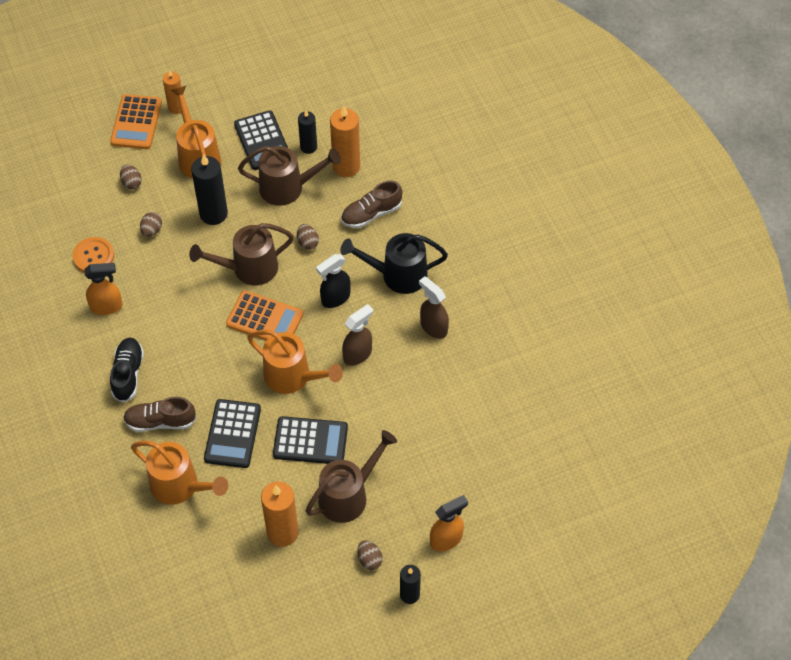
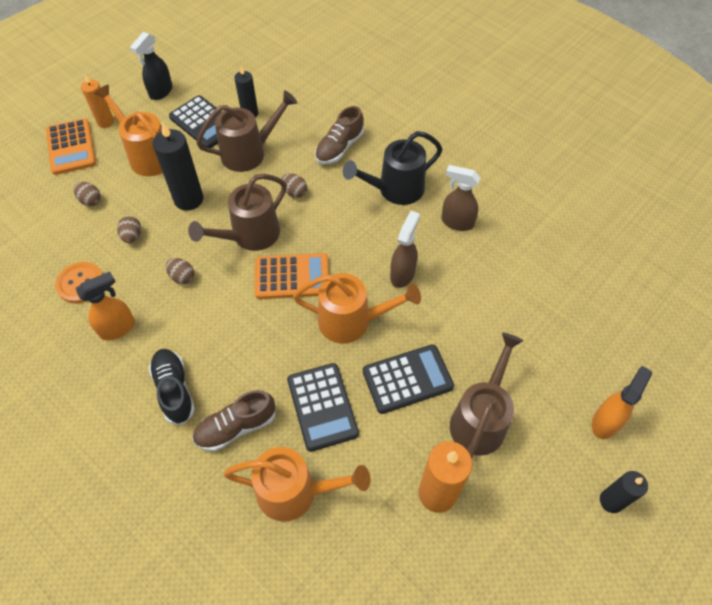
camera: 25 degrees left, 0 degrees up
black spray bottle [316,254,351,308] -> black spray bottle moved to [130,32,173,100]
orange candle [330,106,360,177] -> none
brown egg [357,540,383,570] -> brown egg moved to [166,258,194,284]

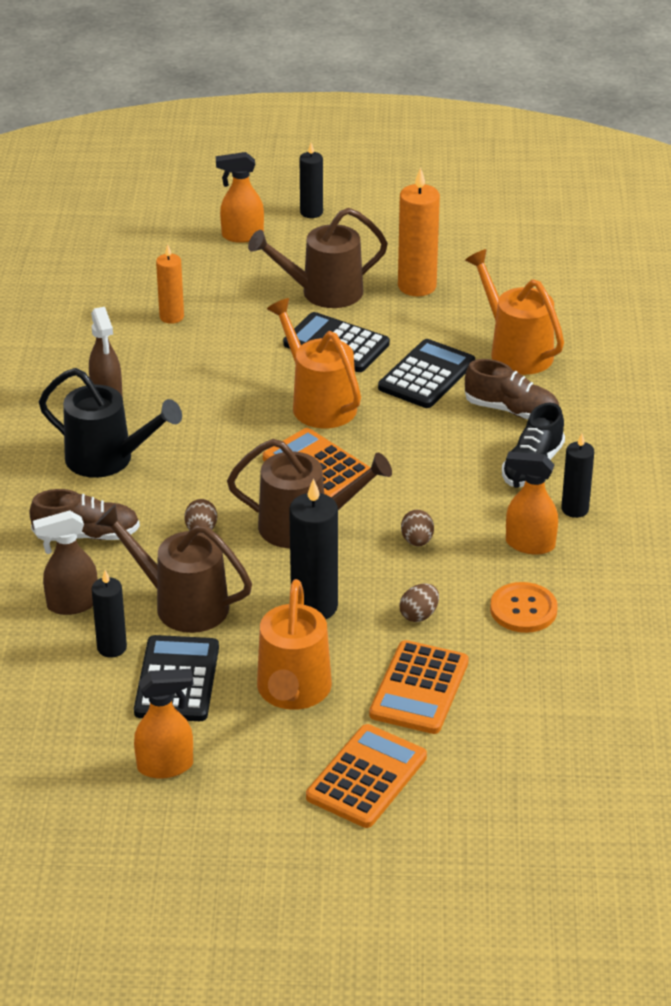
camera: 130 degrees left, 20 degrees down
brown egg [74,182,101,206] -> orange calculator [369,640,469,734]
orange candle [81,75,114,128] -> orange candle moved to [156,244,184,324]
black spray bottle [130,32,173,100] -> orange spray bottle [134,669,194,779]
brown spray bottle [390,211,420,288] -> brown spray bottle moved to [33,510,98,615]
none -> black candle [561,433,594,518]

